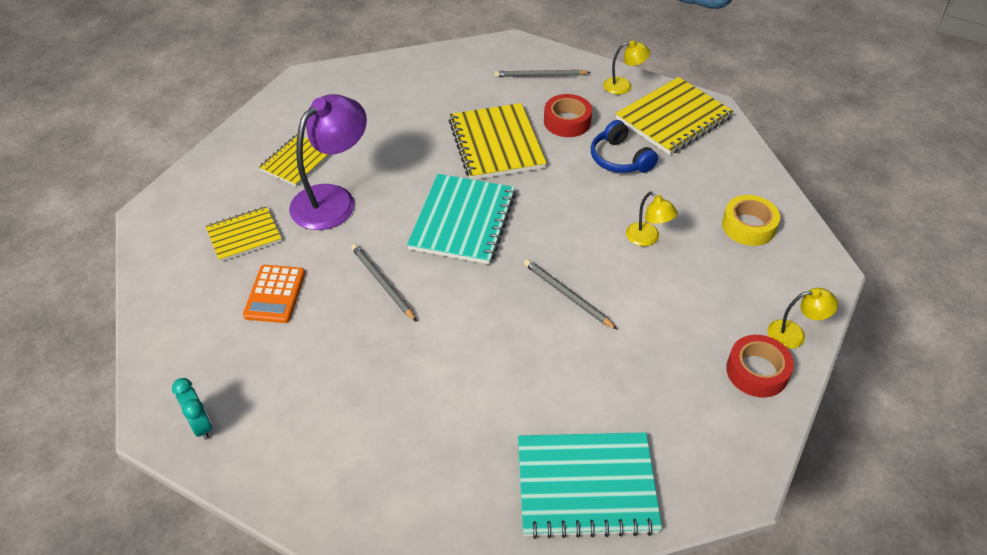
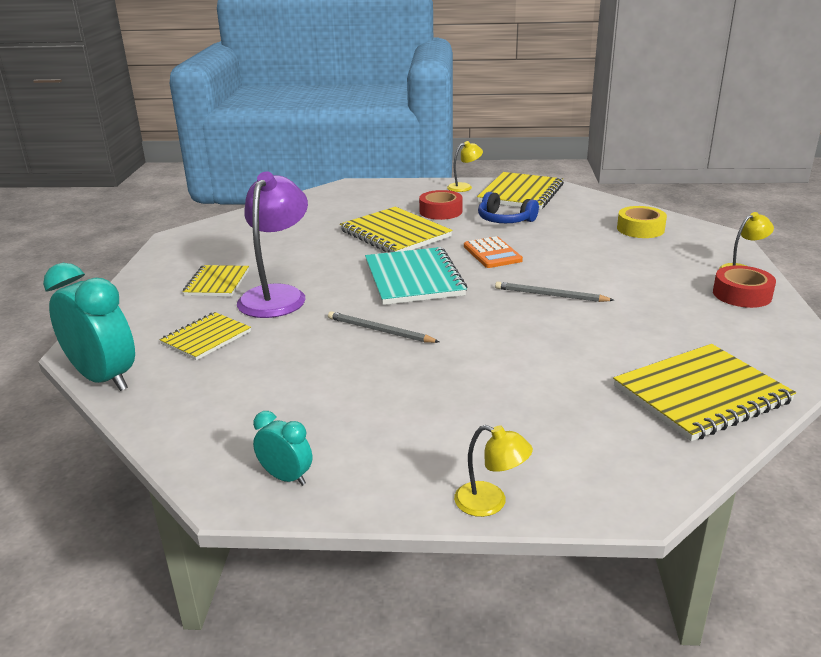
camera: 25 degrees left, 20 degrees down
orange calculator [243,265,305,323] -> orange calculator moved to [464,236,523,268]
grey pencil [494,70,591,77] -> none
turquoise notebook [518,432,662,539] -> yellow notebook [613,344,796,441]
yellow lamp [626,192,678,246] -> yellow lamp moved to [454,425,533,517]
none -> turquoise clock [43,263,135,391]

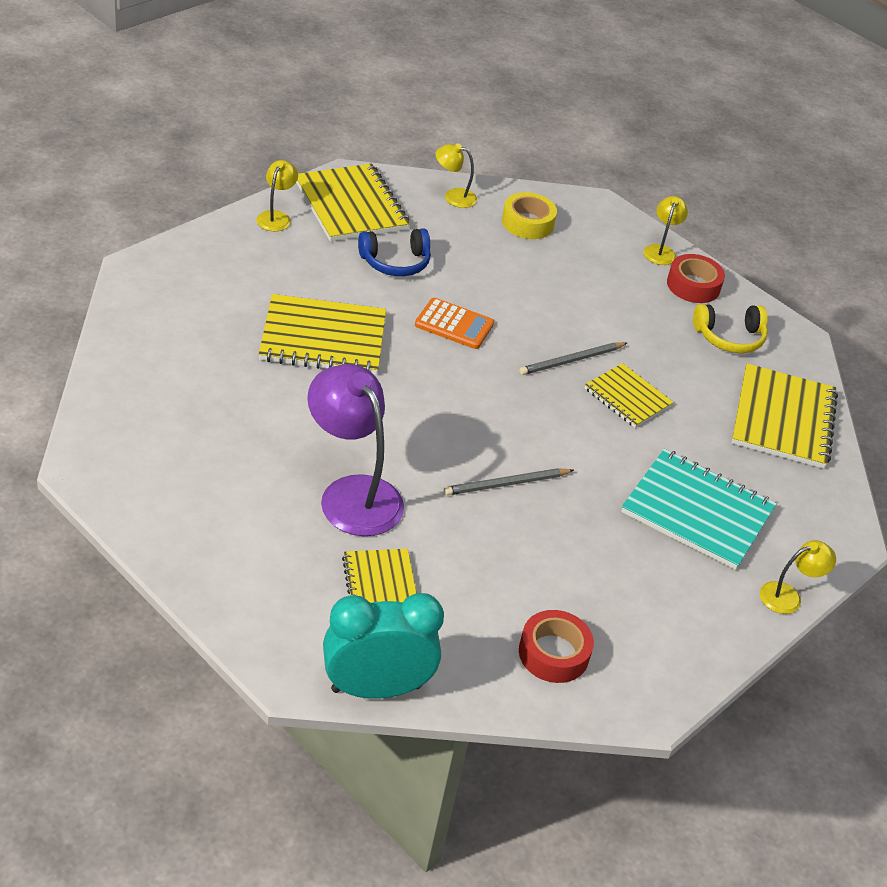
camera: 55 degrees left, 15 degrees up
yellow notebook [182,265,249,296] -> yellow notebook moved to [585,363,673,428]
turquoise clock [253,411,312,486] -> none
turquoise notebook [365,247,467,305] -> turquoise notebook moved to [621,449,776,570]
red tape [419,190,463,220] -> red tape moved to [519,610,594,683]
none -> yellow lamp [435,143,477,208]
none -> yellow headphones [693,304,768,353]

